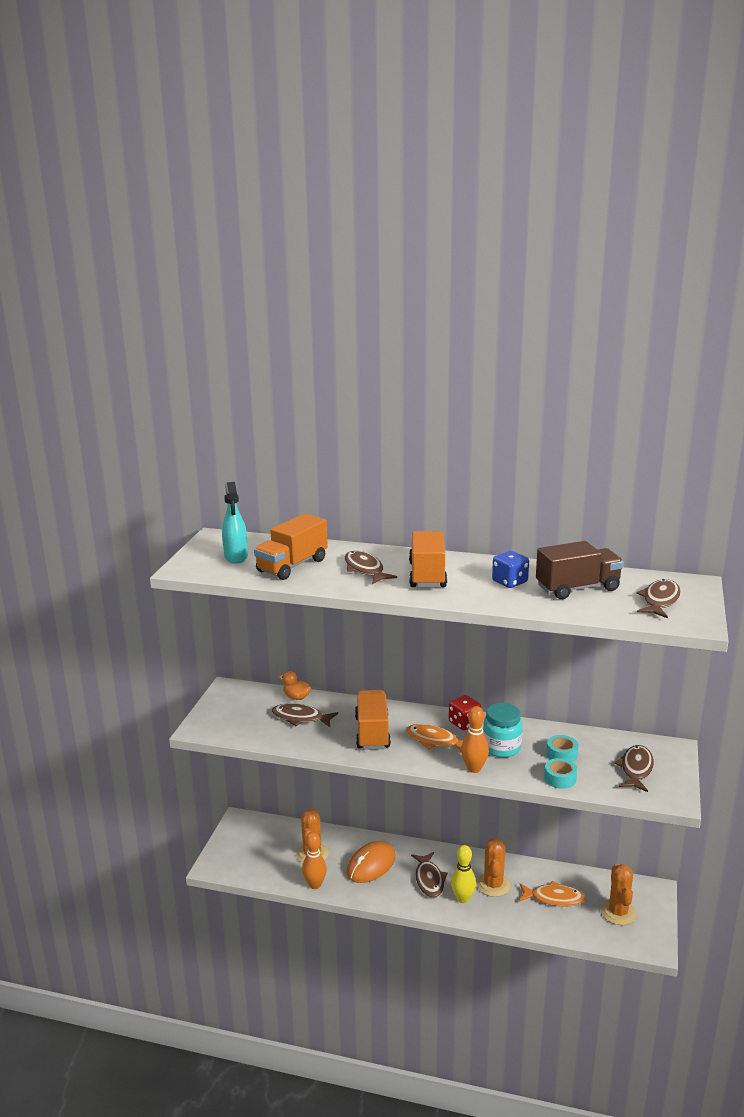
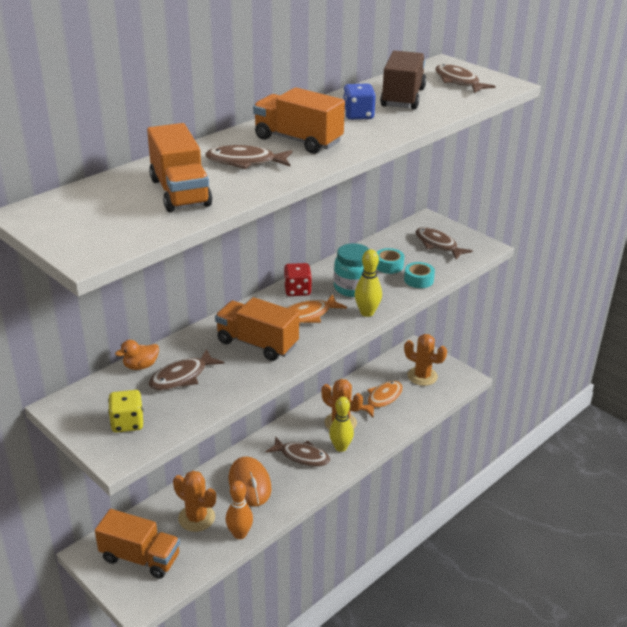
camera: 60 degrees left, 10 degrees up
turquoise spray bottle [222,482,248,564] -> none
orange bowling pin [461,706,489,773] -> yellow bowling pin [355,249,382,317]
none -> orange truck [95,509,180,579]
none -> yellow dice [108,390,143,433]

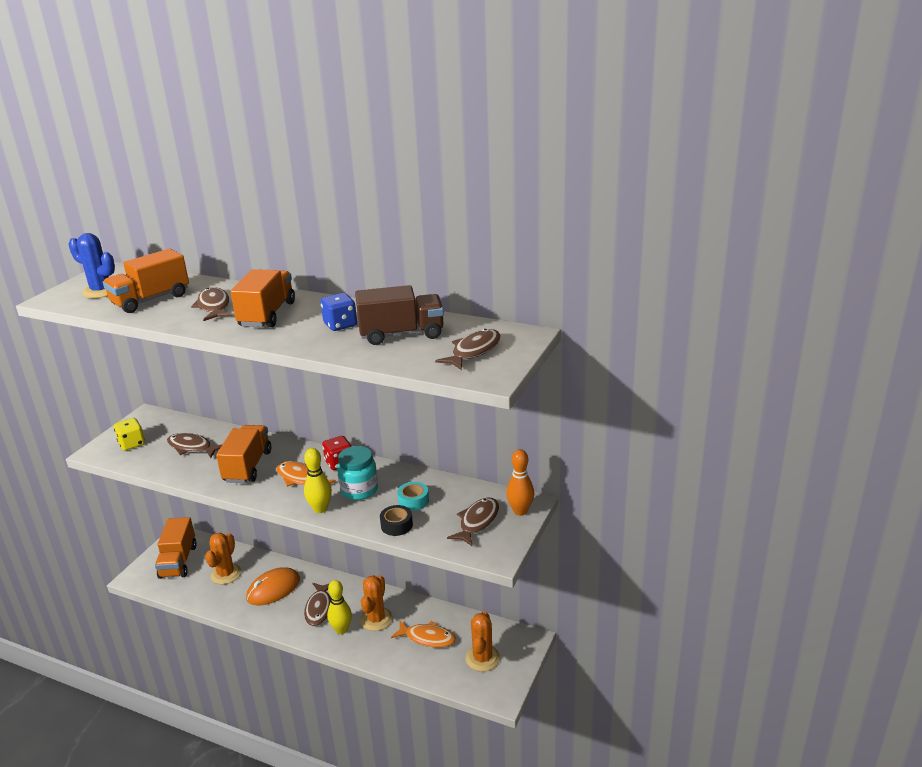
camera: 70 degrees right, 5 degrees down
orange duck [115,340,159,370] -> none
orange bowling pin [226,481,253,539] -> orange bowling pin moved to [506,449,534,516]
turquoise tape [404,262,435,288] -> black tape [380,505,413,536]
none -> blue cactus [68,233,115,298]

